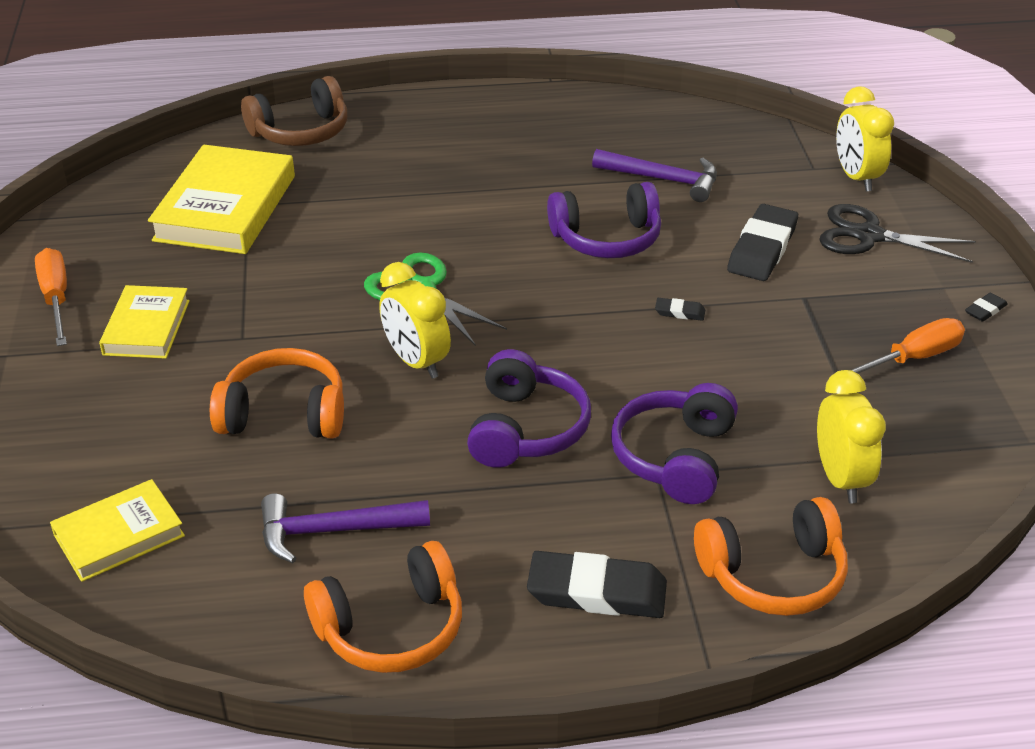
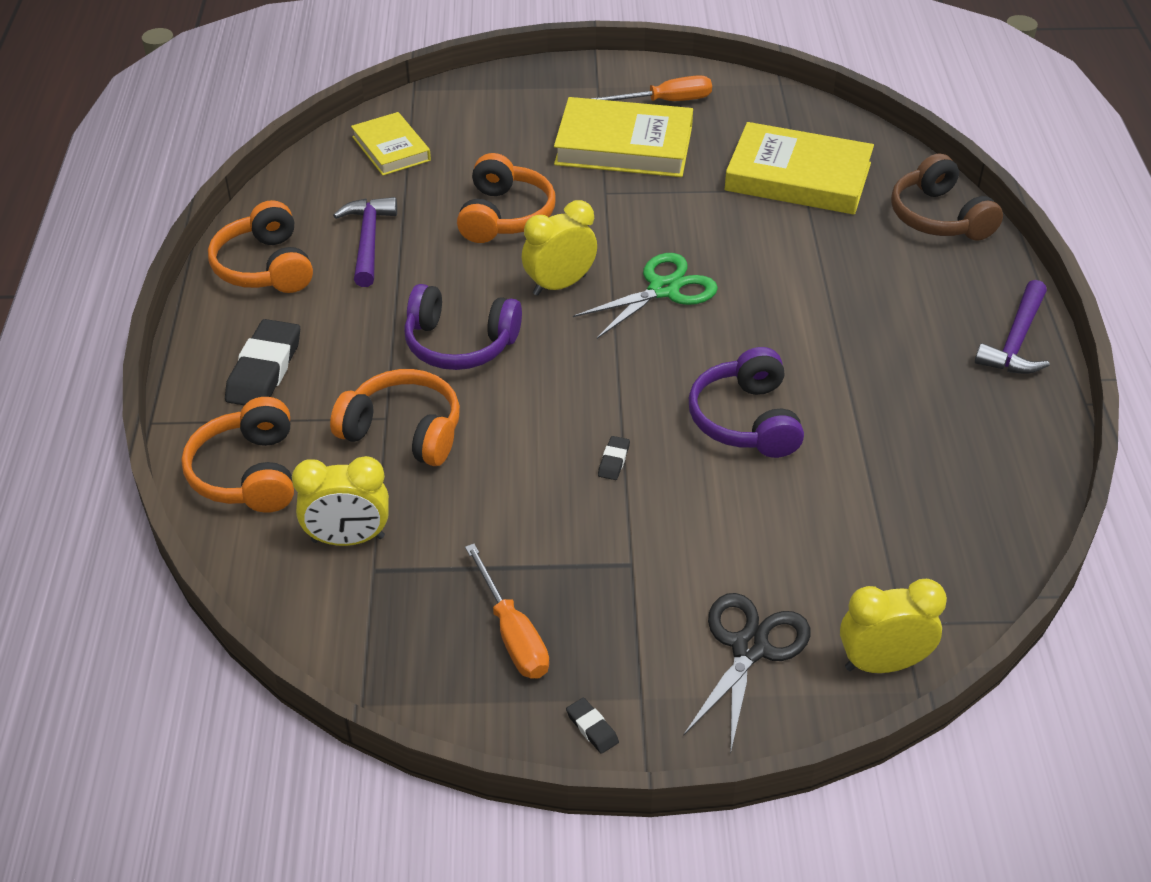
camera: 95 degrees right, 5 degrees up
yellow book [99,285,190,359] -> yellow book [554,97,693,177], size x1.69
purple hammer [592,149,717,202] -> purple hammer moved to [975,280,1050,374]
purple headphones [611,383,738,504] -> orange headphones [330,369,460,466]
black eraser [727,204,798,281] -> none

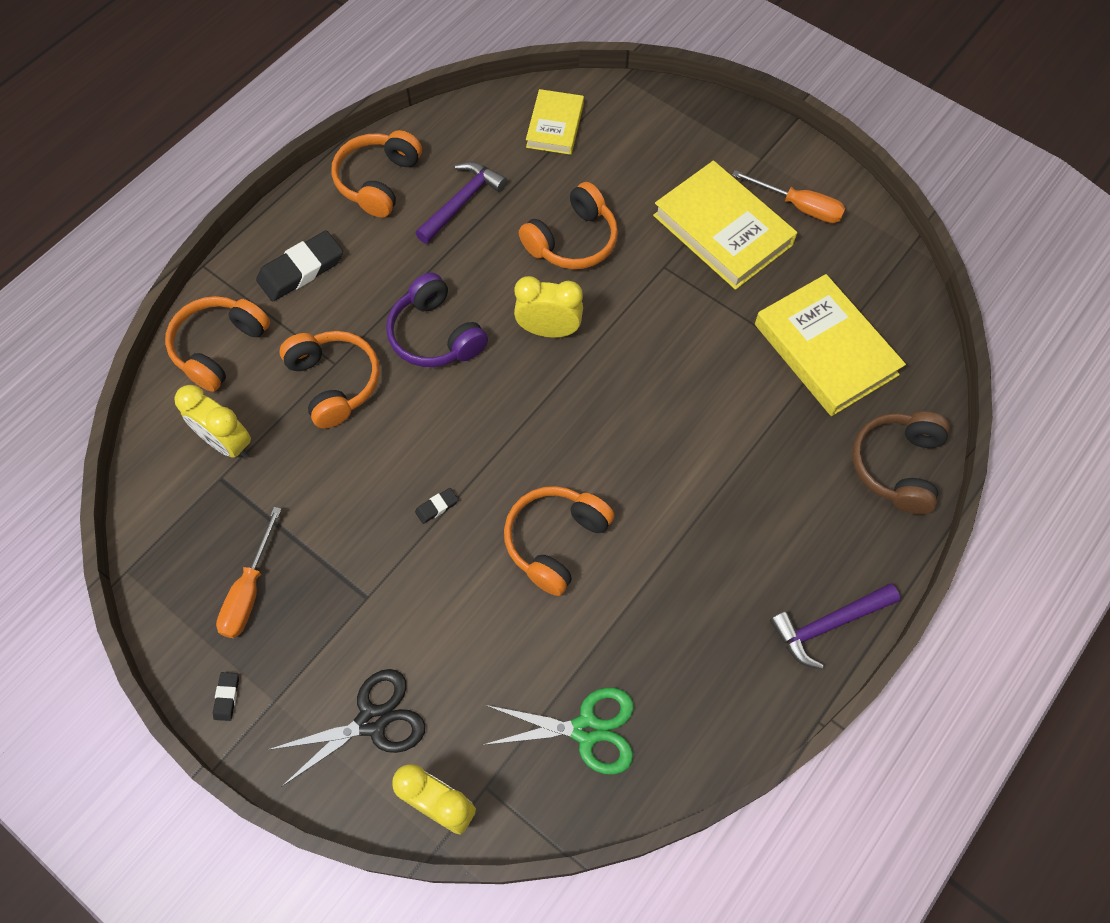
camera: 40 degrees right, 20 degrees up
green scissors [573,253,718,339] -> green scissors moved to [483,687,634,775]
purple headphones [689,347,804,458] -> orange headphones [504,486,615,596]

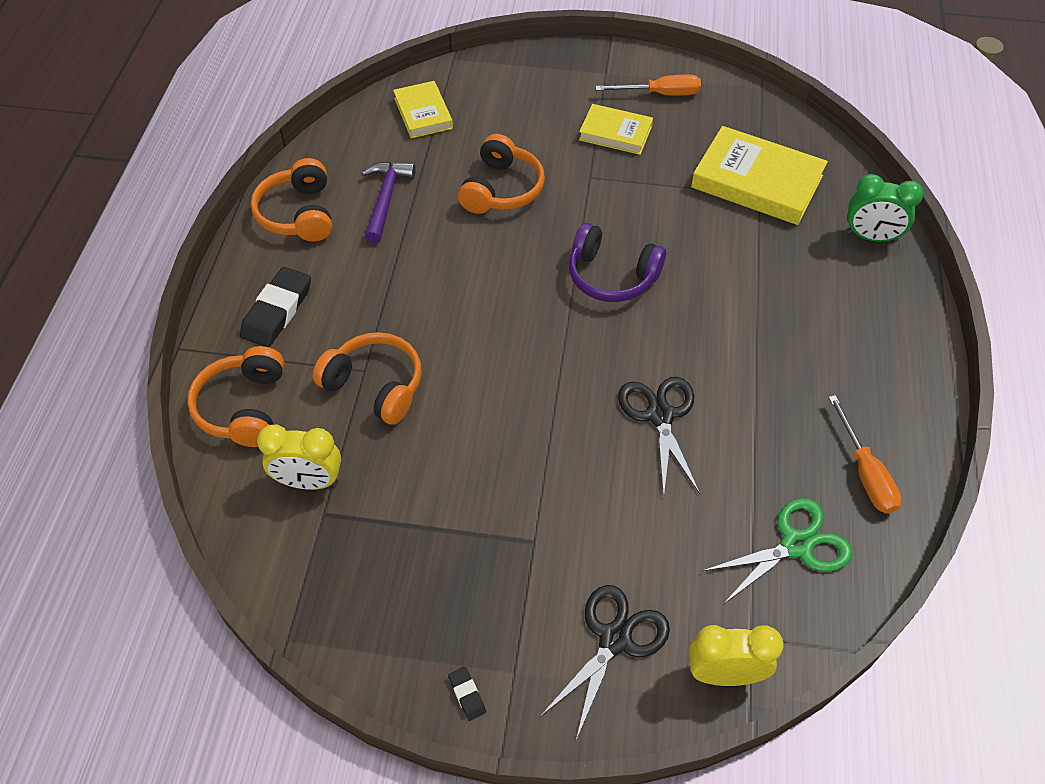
camera: 30 degrees left, 10 degrees down
orange screwdriver [216,507,282,638] -> orange screwdriver moved to [828,395,901,514]
purple headphones [386,272,488,367] -> purple headphones moved to [569,223,666,302]
black eraser [415,488,458,524] -> none
orange headphones [504,486,615,596] -> black scissors [618,377,700,497]
yellow clock [514,276,583,338] -> none
yellow book [653,161,797,290] -> yellow book [579,104,653,155], size x0.59
purple hammer [770,584,900,669] -> none
brown headphones [852,412,950,514] -> green clock [846,174,924,242]

